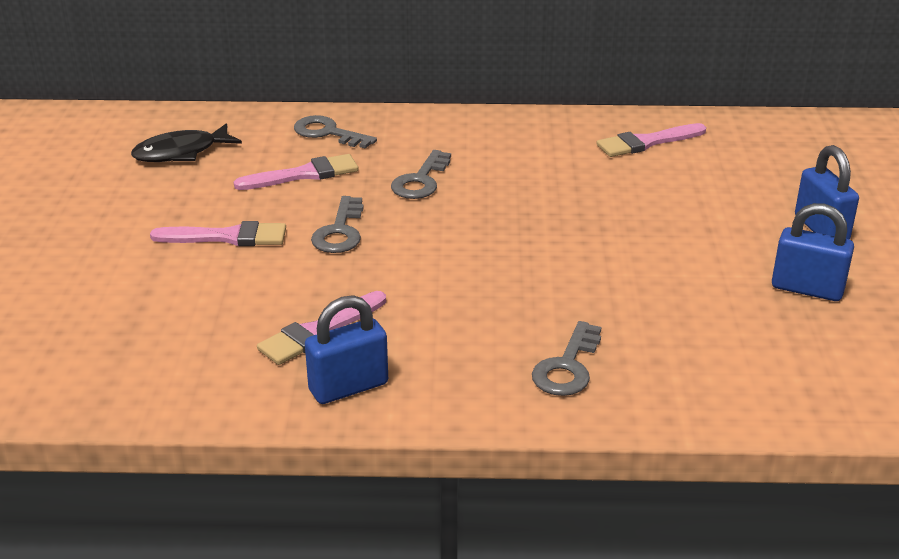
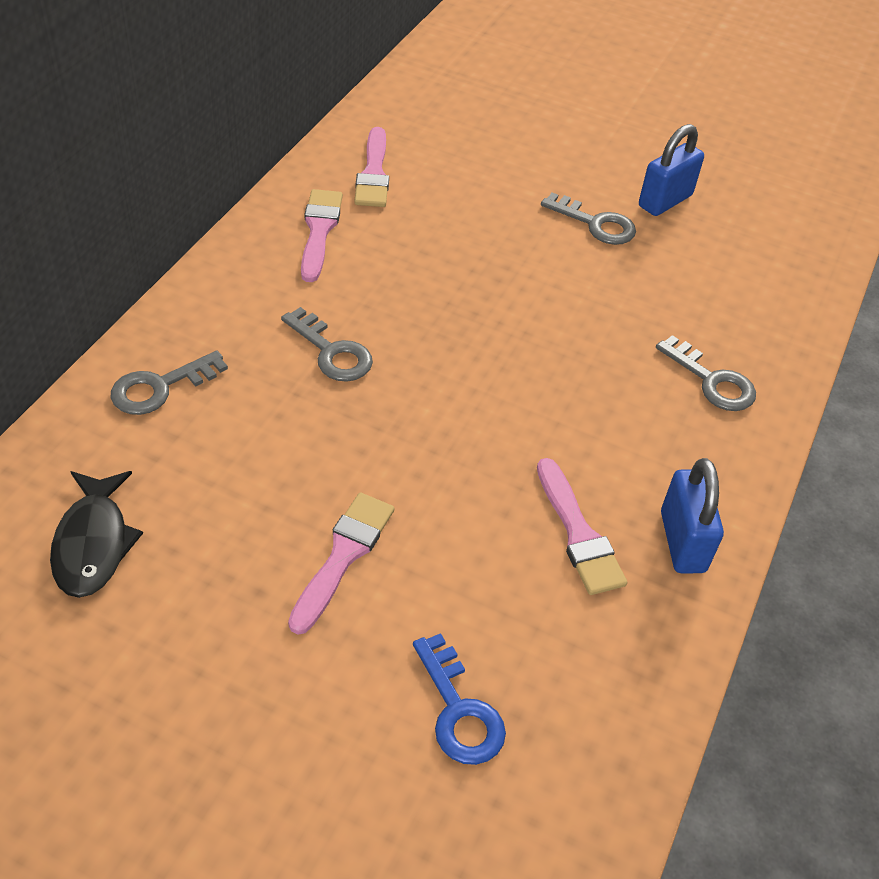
camera: 70 degrees left, 15 degrees up
pink brush [234,154,358,190] -> pink brush moved to [301,189,343,282]
grey key [311,196,364,253] -> grey key moved to [541,193,636,245]
blue padlock [795,145,859,240] -> none
none -> blue key [413,633,506,765]

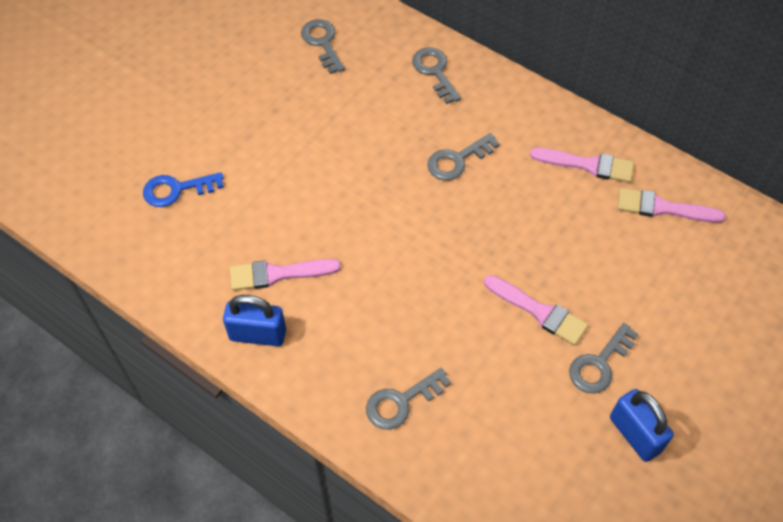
camera: 105 degrees right, 10 degrees up
black fish [50,471,143,598] -> grey key [301,19,345,74]
pink brush [288,492,394,634] -> pink brush moved to [484,275,588,346]

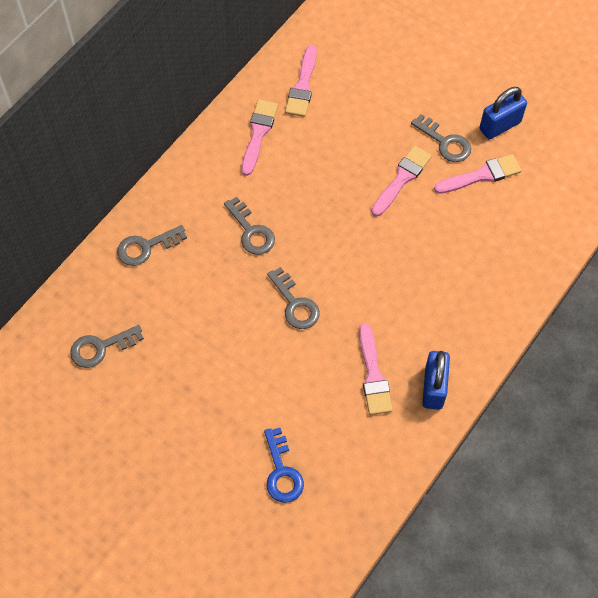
camera: 90 degrees left, 5 degrees up
grey key [366,368,451,430] -> grey key moved to [267,267,320,329]
none -> pink brush [434,154,521,194]

